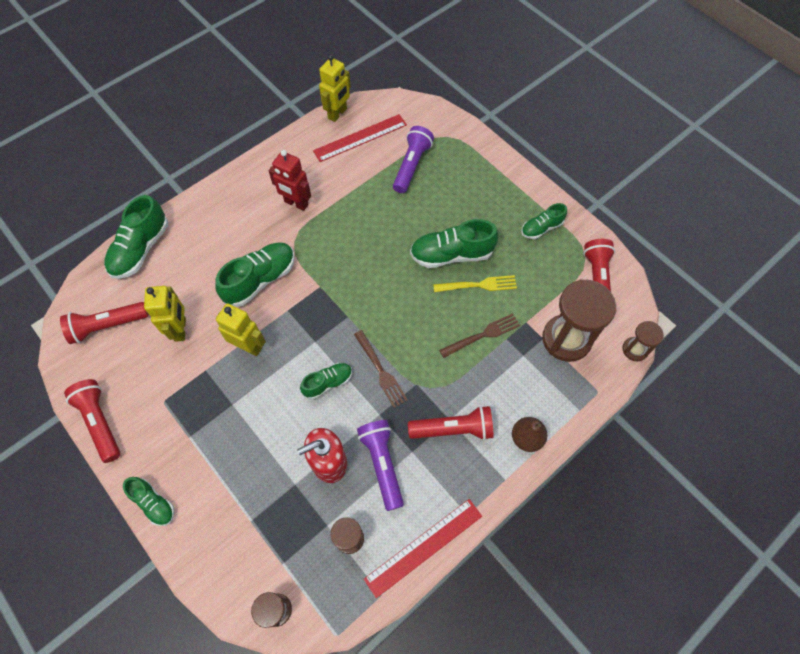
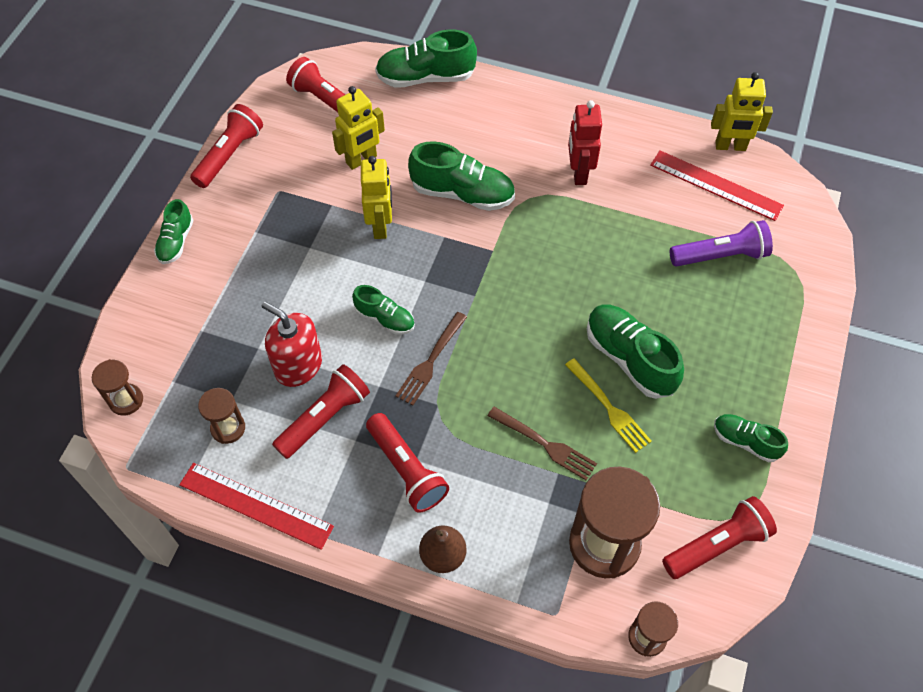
camera: 60 degrees right, 5 degrees down
purple flashlight [357,420,404,511] -> red flashlight [272,364,370,459]

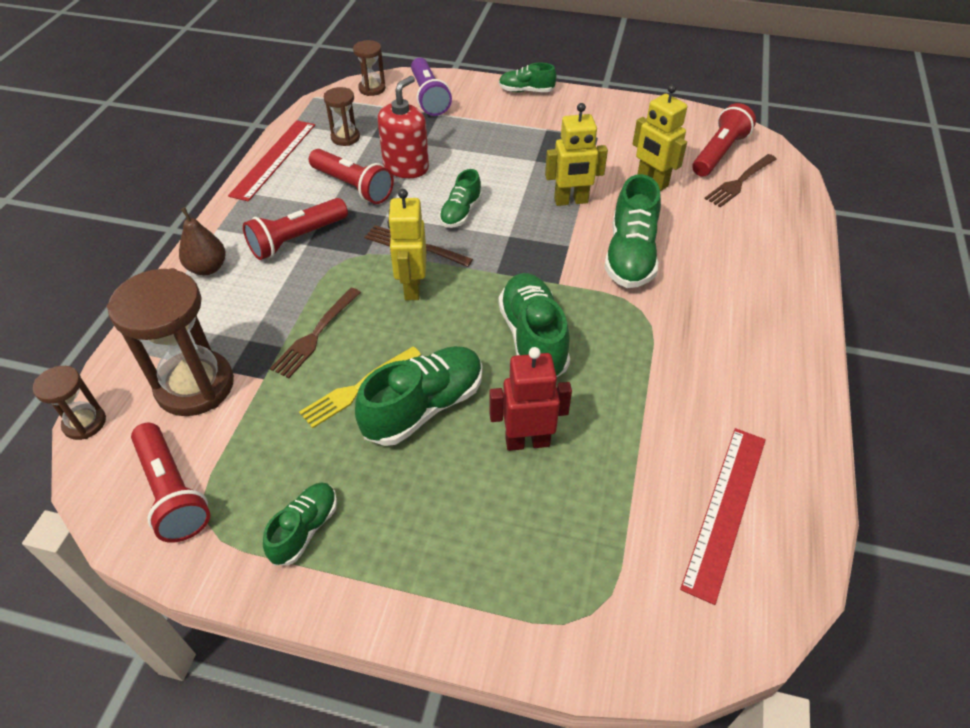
camera: 85 degrees right, 10 degrees down
red flashlight [190,104,263,188] -> none
green shoe [375,30,477,88] -> green shoe moved to [498,273,570,377]
red robot [568,100,602,185] -> red robot moved to [489,347,572,451]
purple flashlight [670,220,773,267] -> purple flashlight moved to [411,58,452,116]
yellow robot [711,72,773,151] -> yellow robot moved to [387,189,426,300]
none -> brown fork [705,154,777,207]

